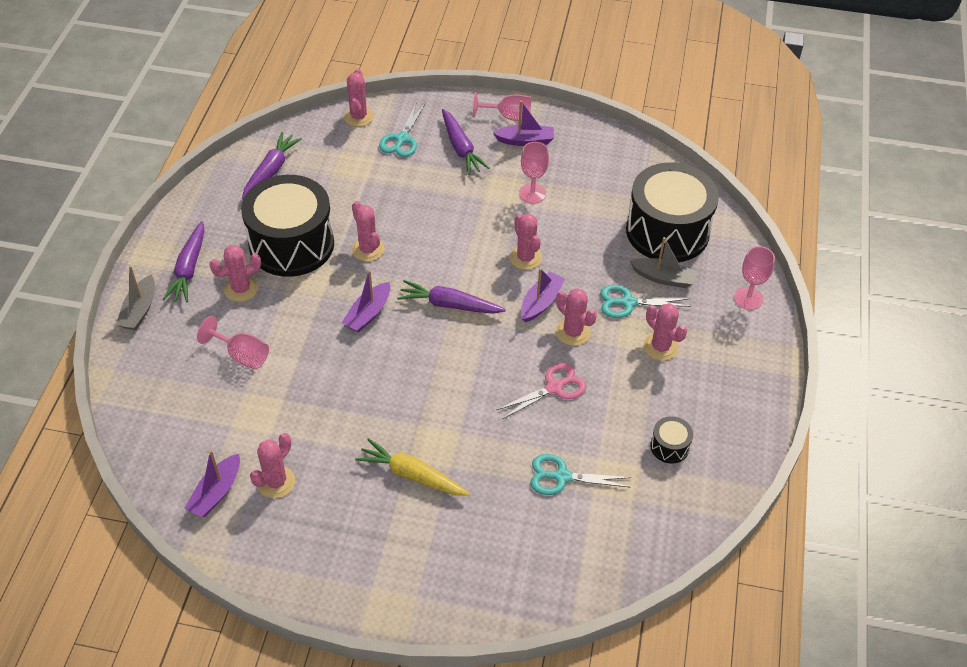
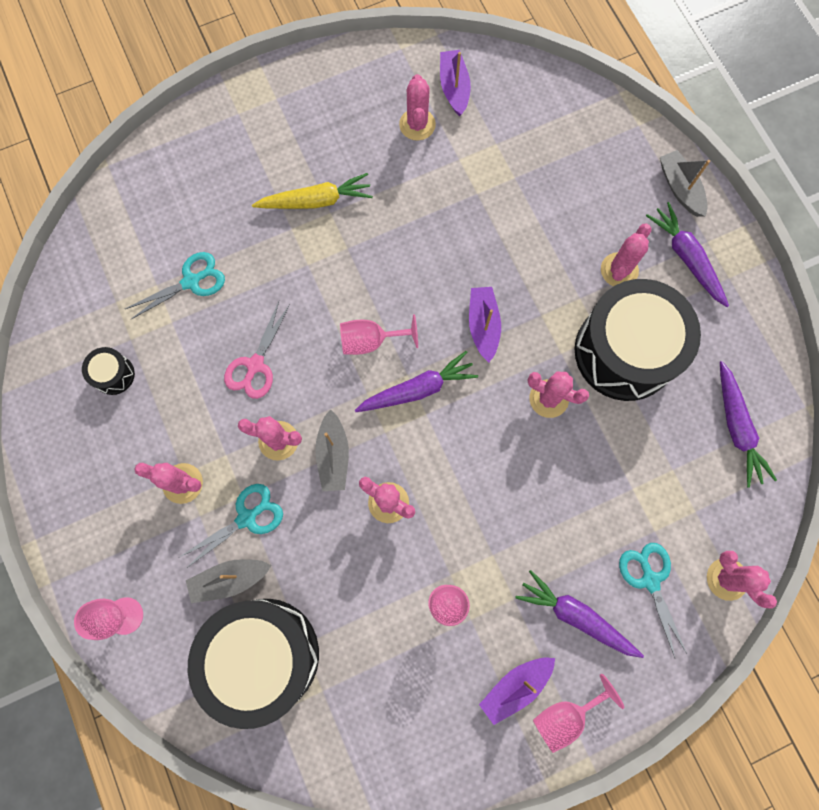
camera: 145 degrees right, 25 degrees up
pink goblet [197,316,269,369] -> pink goblet moved to [340,314,418,355]
purple boat [521,268,565,322] -> grey boat [315,409,349,491]

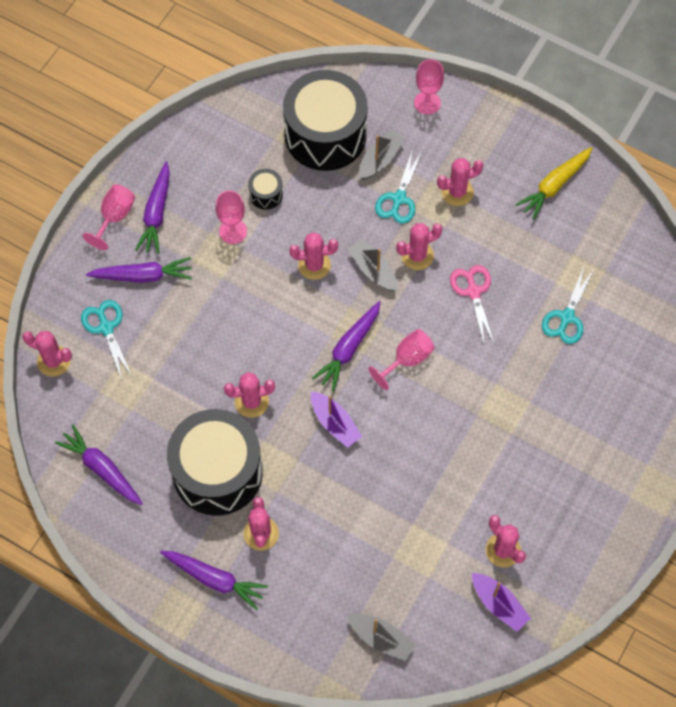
camera: 145 degrees right, 10 degrees down
black drum [82,347,135,395] -> black drum moved to [248,169,283,210]
yellow carrot [252,173,373,209] -> yellow carrot moved to [515,147,593,220]
purple boat [479,658,555,725] -> purple carrot [135,161,170,254]
turquoise scissors [619,543,687,658] -> turquoise scissors turned 150 degrees counterclockwise [81,300,132,379]
grey boat [660,150,710,217] -> grey boat moved to [347,614,416,661]

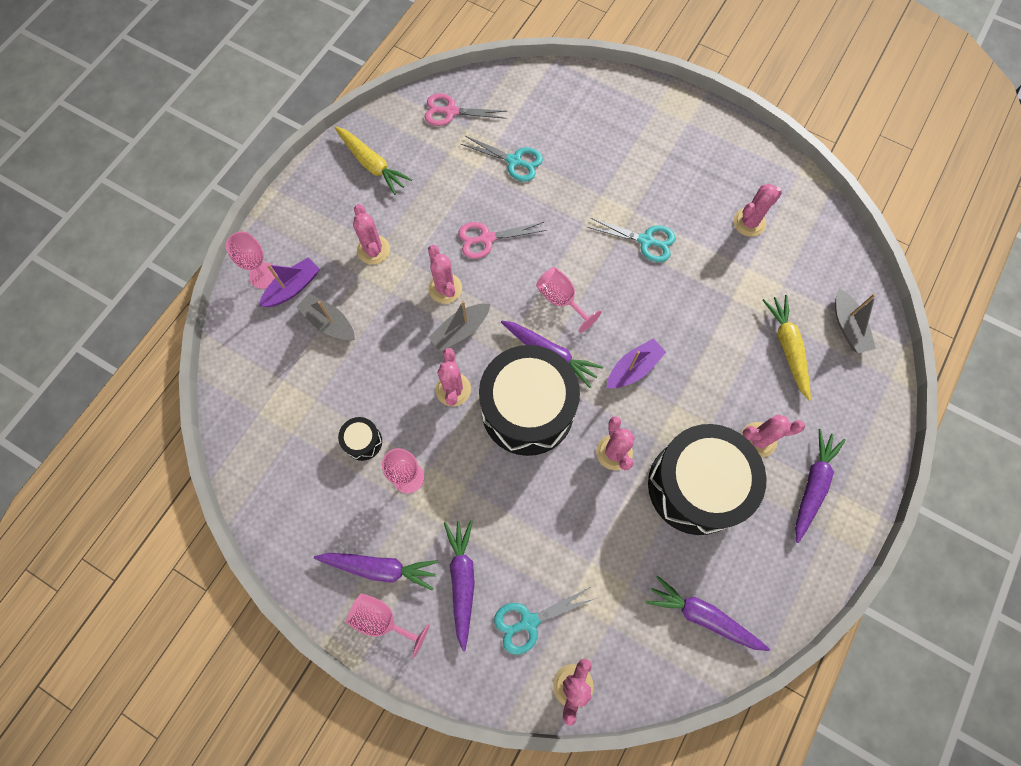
camera: 90 degrees left, 5 degrees up
purple carrot [55,425,143,505] -> purple carrot turned 75 degrees clockwise [646,576,770,651]
black drum [283,70,368,171] -> black drum moved to [479,345,580,456]
grey boat [347,614,416,661] -> grey boat turned 135 degrees clockwise [835,288,876,353]
turquoise scissors [375,149,422,224] -> turquoise scissors moved to [587,218,676,262]
purple boat [472,573,531,632] -> purple boat moved to [259,257,320,307]
none -> pink scissors [425,93,507,126]
none -> yellow carrot [762,295,811,400]

